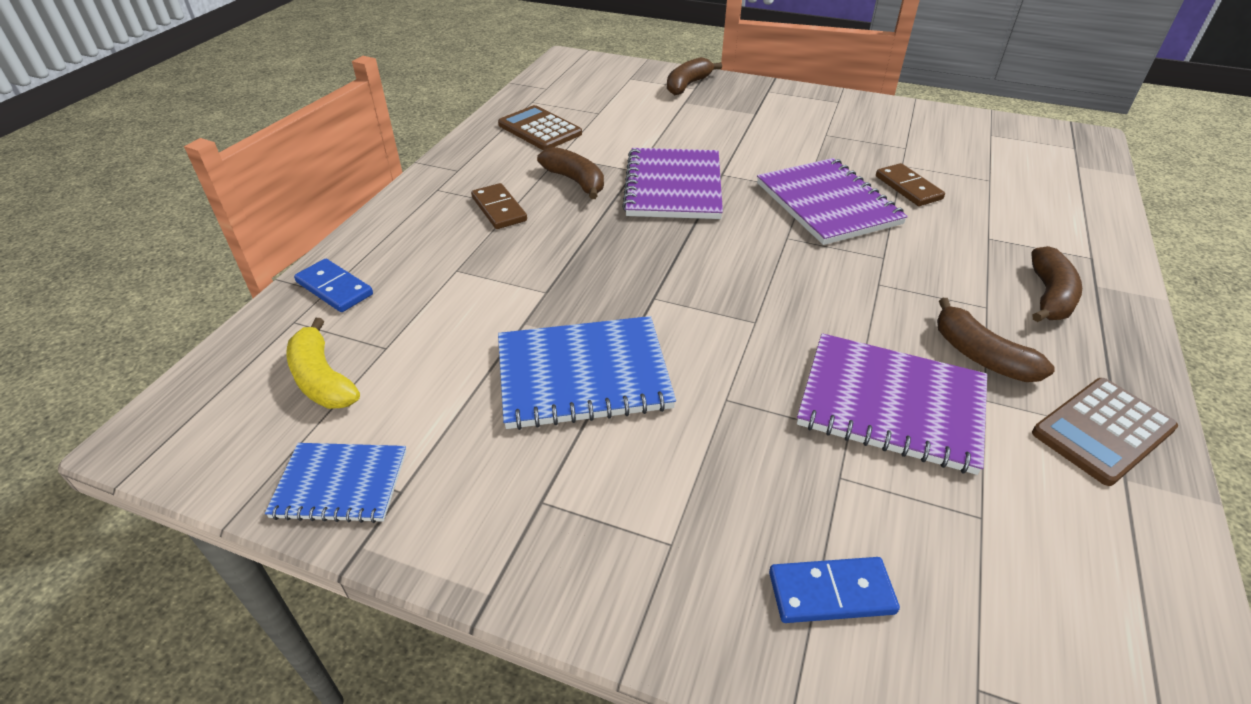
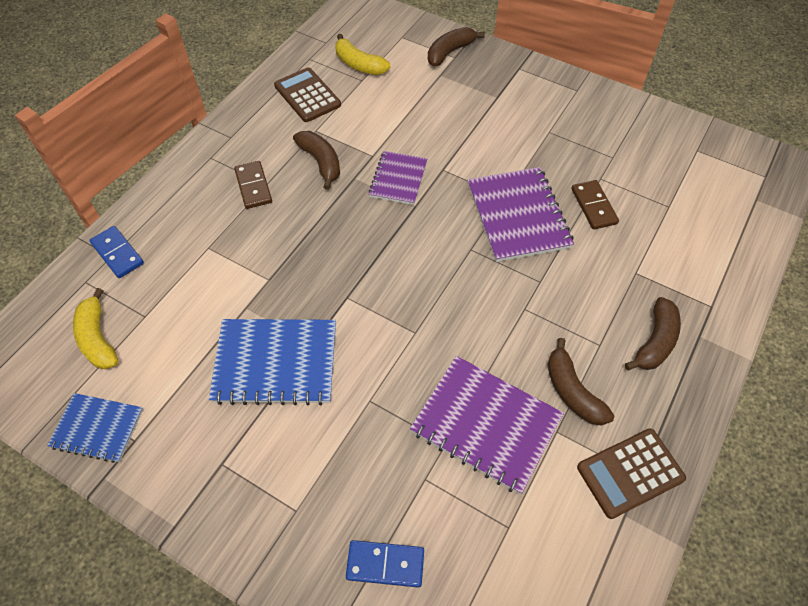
camera: 10 degrees right, 15 degrees up
purple notebook [622,148,723,219] -> purple notebook [368,151,427,205], size x0.61
none -> yellow banana [335,34,390,75]

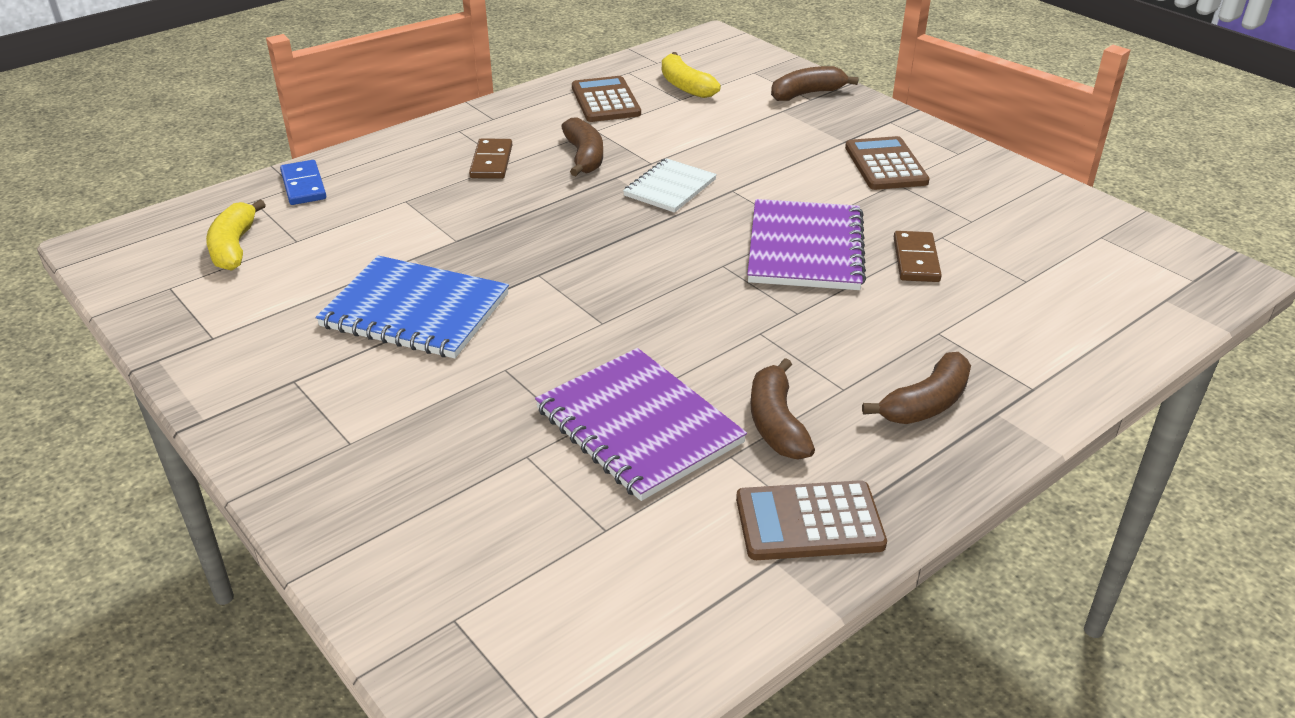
camera: 20 degrees right, 20 degrees down
blue notebook [47,393,143,463] -> none
blue domino [346,540,424,588] -> none
purple notebook [368,151,427,205] -> white notebook [623,158,717,213]
none -> brown calculator [845,136,930,190]

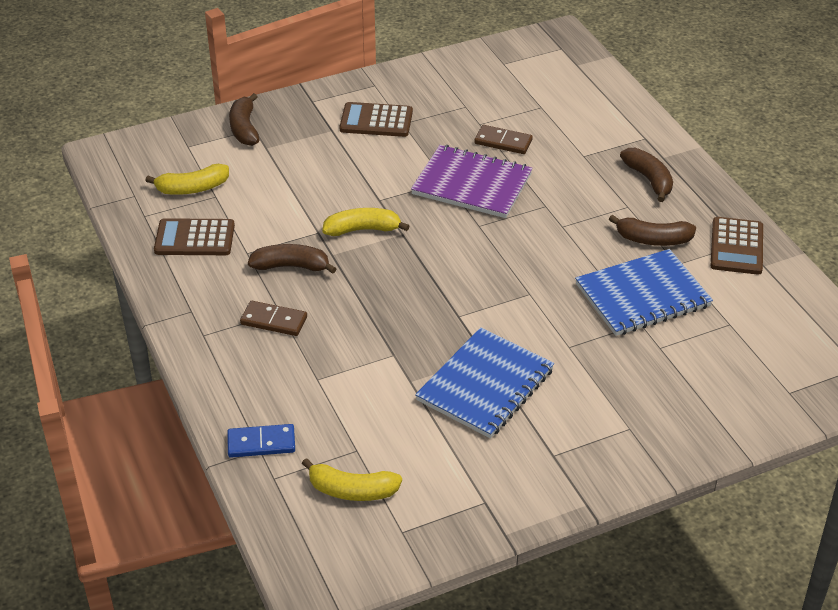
camera: 75 degrees left, 5 degrees up
purple notebook [535,348,747,501] -> blue notebook [575,249,713,336]
white notebook [623,158,717,213] -> yellow banana [322,208,410,236]

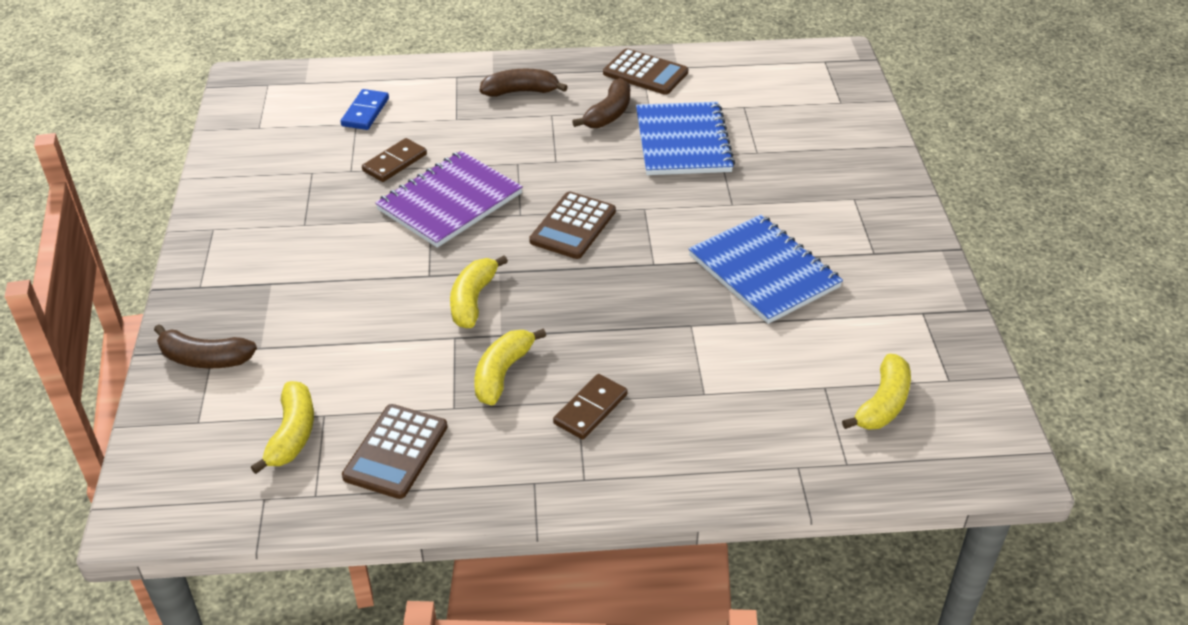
camera: 70 degrees left, 0 degrees up
blue domino [227,424,295,458] -> blue domino moved to [340,89,389,130]
brown banana [248,244,336,274] -> yellow banana [474,329,546,405]
brown calculator [339,102,413,137] -> brown calculator moved to [529,191,616,259]

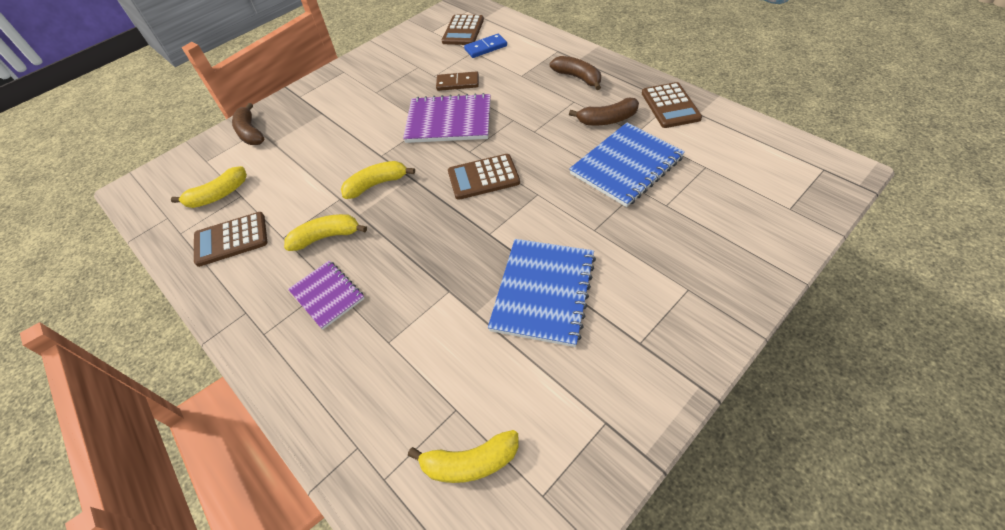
camera: 55 degrees right, 10 degrees up
brown domino [553,374,628,440] -> purple notebook [288,260,365,330]
none -> brown calculator [442,14,484,45]

